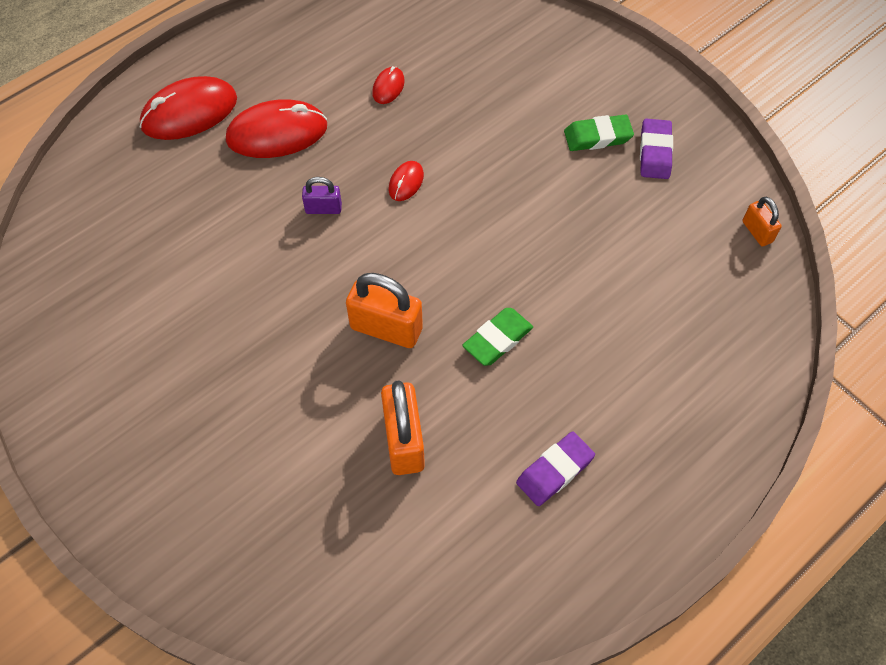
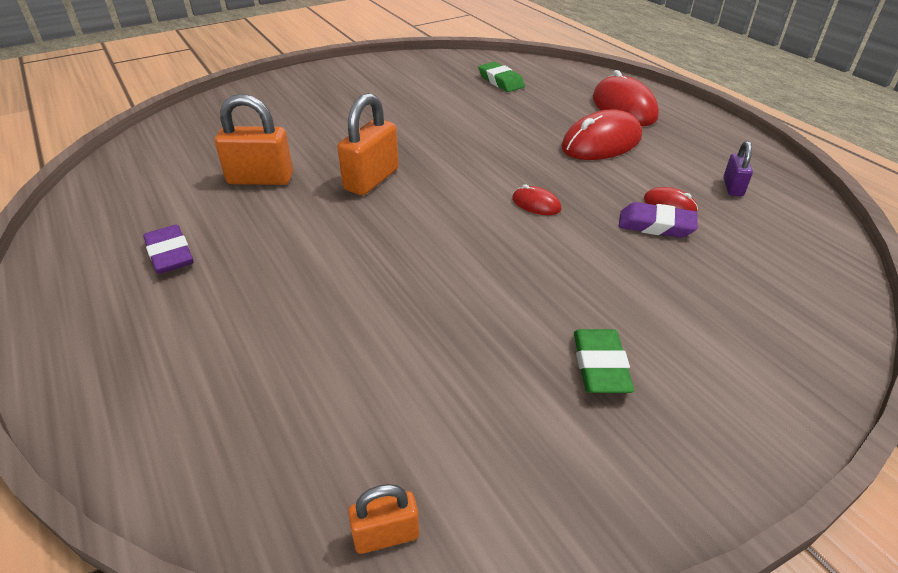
camera: 100 degrees right, 20 degrees down
red mouse [226,99,327,158] -> red mouse turned 60 degrees clockwise [561,109,642,160]
purple padlock [302,177,342,214] -> purple padlock moved to [723,141,753,196]
green eraser [462,308,533,366] -> green eraser moved to [478,62,525,92]
purple eraser [640,119,673,179] -> purple eraser moved to [619,202,698,238]

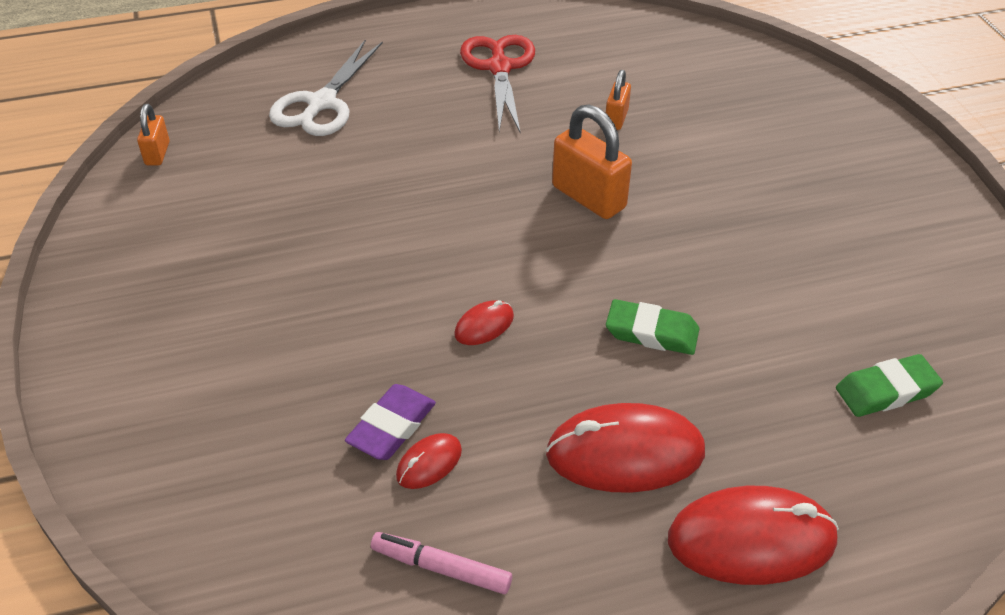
camera: 105 degrees right, 5 degrees up
purple eraser [143,225,194,274] -> red scissors [460,35,535,132]
orange padlock [215,94,293,185] -> orange padlock [606,70,631,130], size x0.55
red mouse [561,109,642,160] -> red mouse turned 75 degrees counterclockwise [546,403,705,493]
green eraser [574,329,634,393] -> green eraser moved to [606,299,699,355]
purple padlock [723,141,753,196] -> pink marker [371,532,512,594]
none -> white scissors [269,40,383,136]

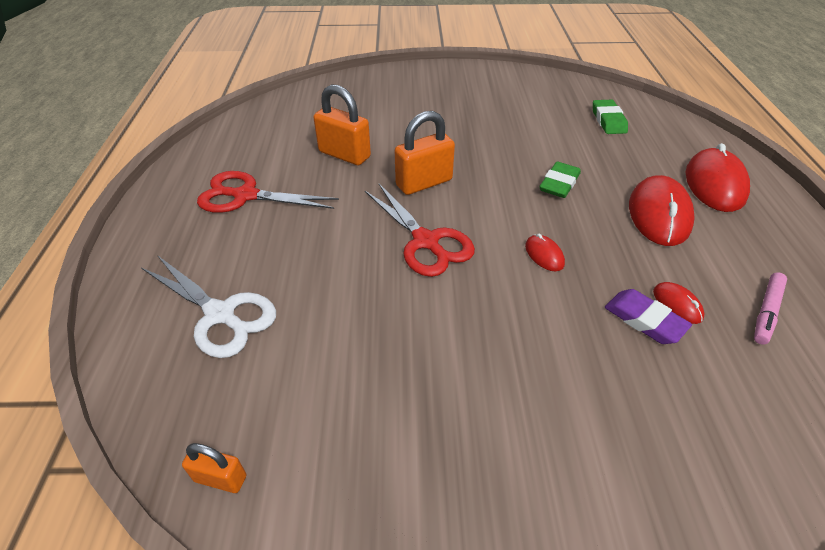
camera: 75 degrees left, 0 degrees up
orange padlock [606,70,631,130] -> orange padlock [314,84,371,165], size x1.81
none -> red scissors [365,184,475,277]

